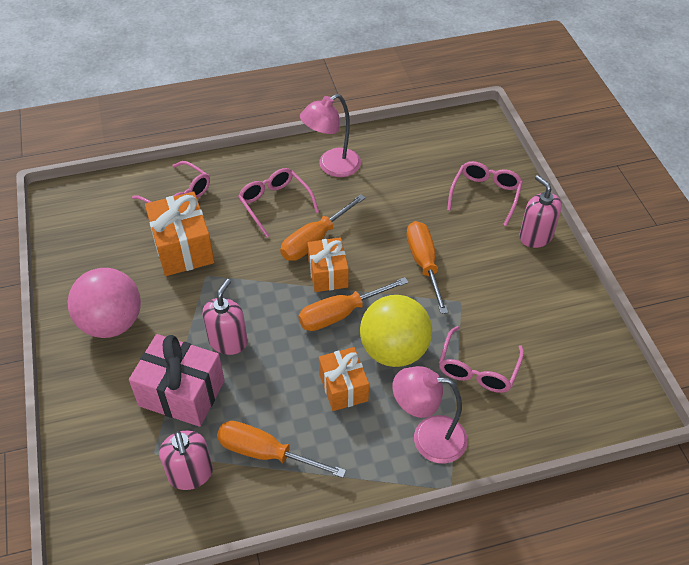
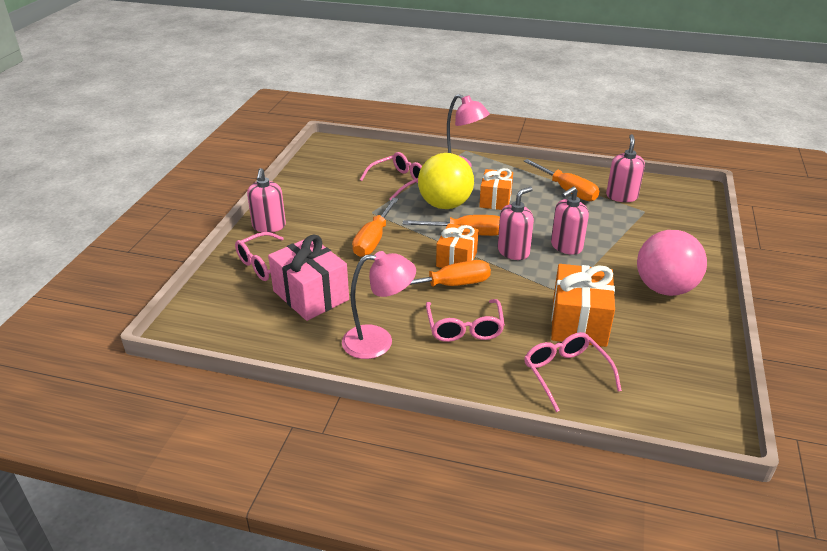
camera: 150 degrees left, 15 degrees down
pink gift [129,334,225,427] -> pink gift moved to [268,235,349,321]
none -> pink soap dispenser [497,187,534,260]

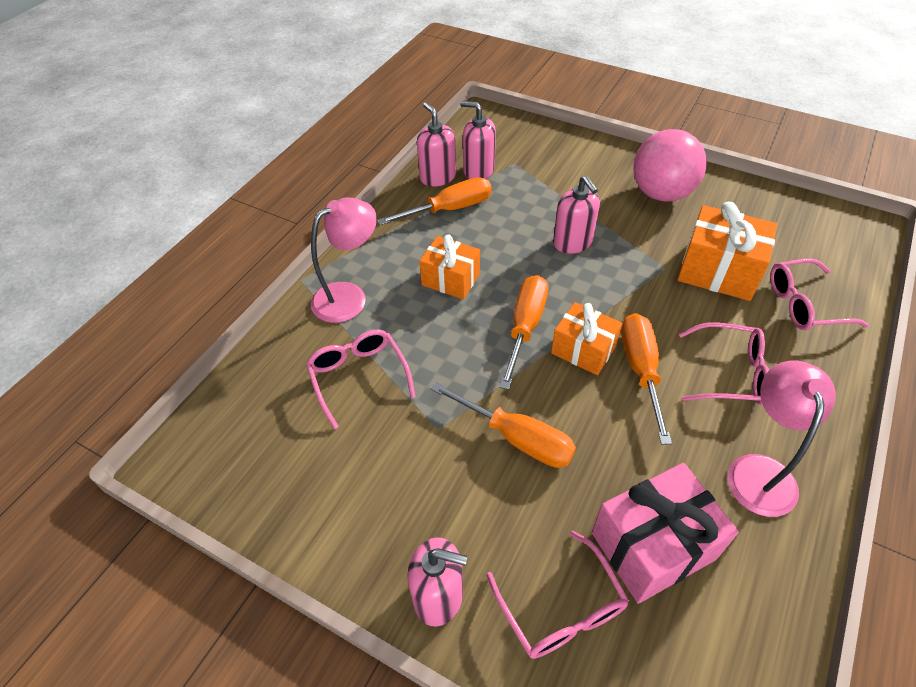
camera: 75 degrees left, 15 degrees up
yellow ball [418,153,474,209] -> none
pink soap dispenser [497,187,534,260] -> pink soap dispenser moved to [417,102,456,187]

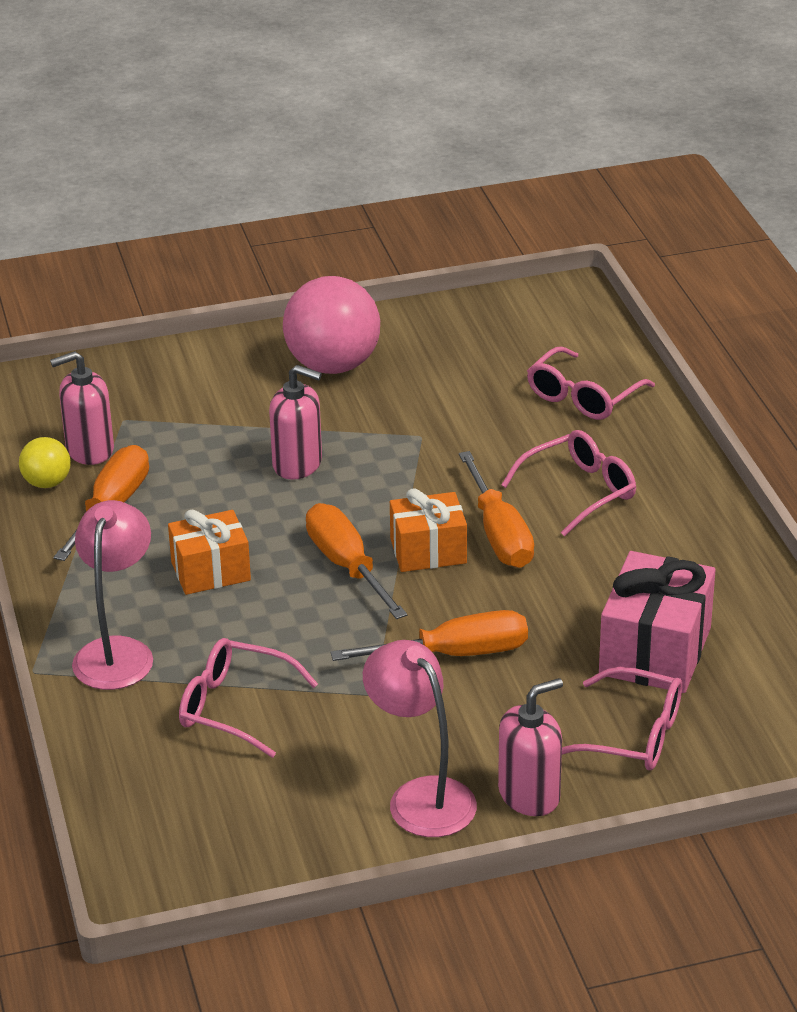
camera: 45 degrees left, 15 degrees down
pink soap dispenser [417,102,456,187] -> yellow ball [19,437,71,488]
orange screwdriver [621,313,672,445] -> orange screwdriver turned 150 degrees counterclockwise [459,451,534,568]
orange gift [677,202,777,301] -> none
pink lamp [728,360,836,517] -> pink lamp moved to [363,640,477,837]

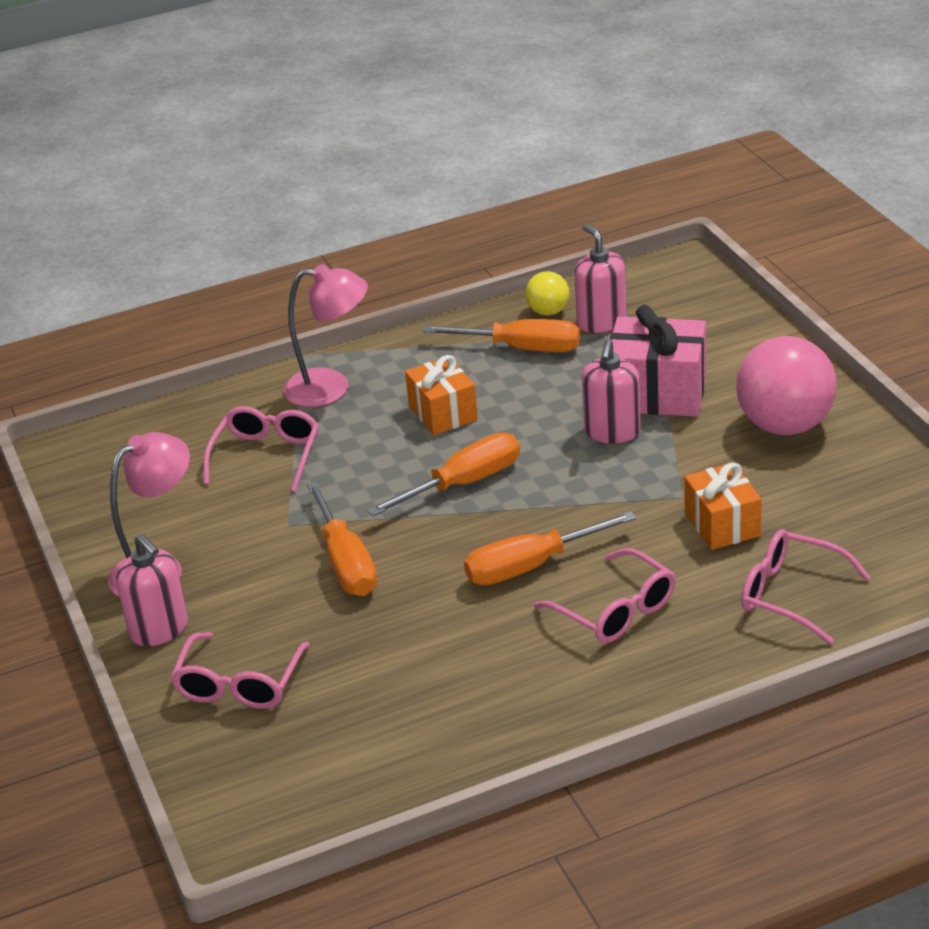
camera: 85 degrees right, 0 degrees up
orange gift [390,488,467,572] -> orange gift moved to [684,462,762,550]
pink gift [599,551,715,693] -> pink gift moved to [610,305,706,417]

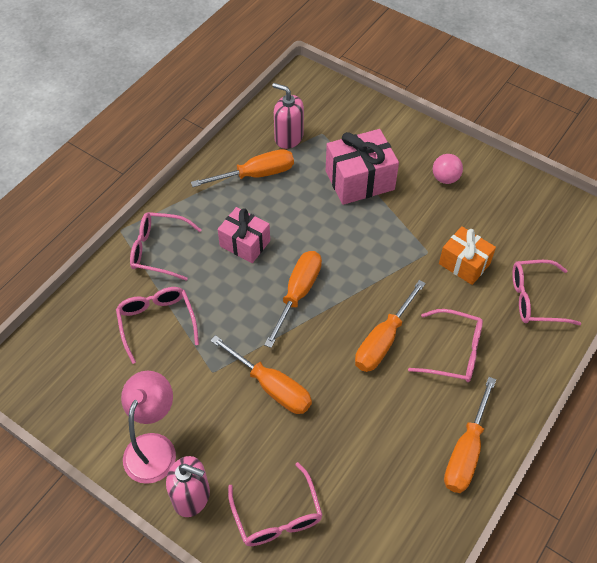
camera: 35 degrees left, 20 degrees up
pink lamp [283,264,368,407] -> pink glasses [130,212,201,281]
orange gift [405,355,478,435] -> pink gift [217,207,270,263]
yellow ball [525,271,569,315] -> none
pink soap dispenser [582,339,641,443] -> none
pink ball [736,336,837,435] -> pink ball [433,154,463,184], size x0.49
none -> orange screwdriver [444,377,496,493]

